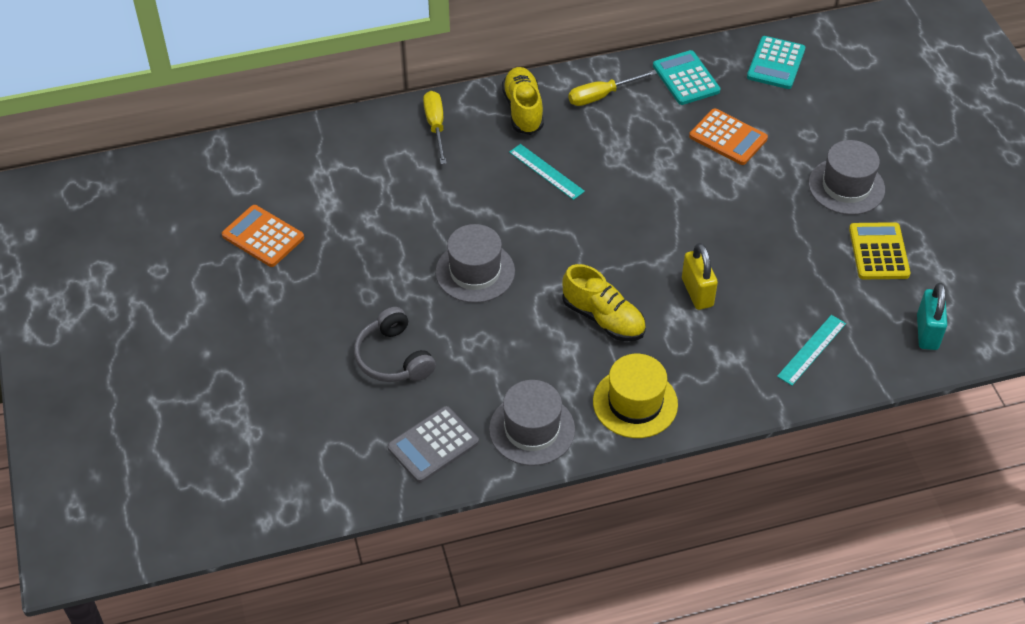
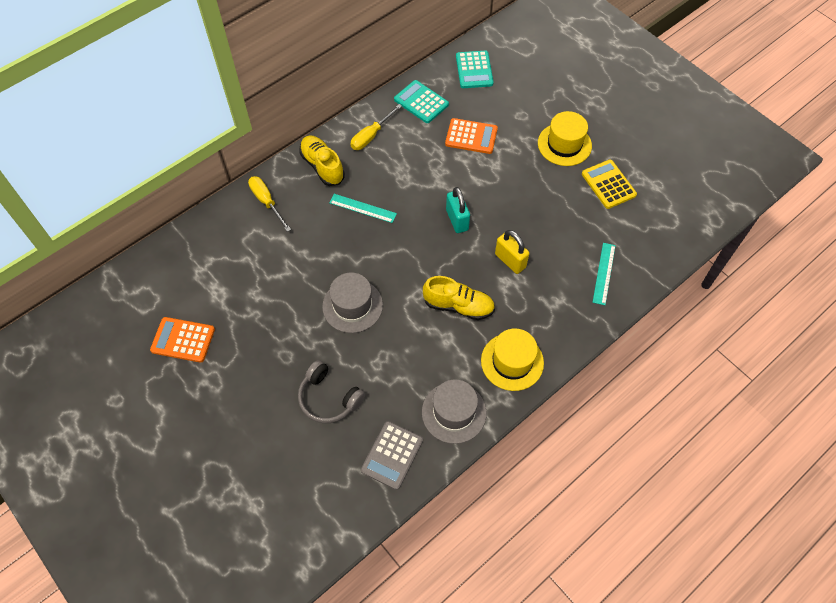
camera: 25 degrees left, 10 degrees up
grey hat [808,140,885,215] -> yellow hat [538,111,592,166]
turquoise padlock [917,283,947,350] -> turquoise padlock moved to [446,187,470,233]

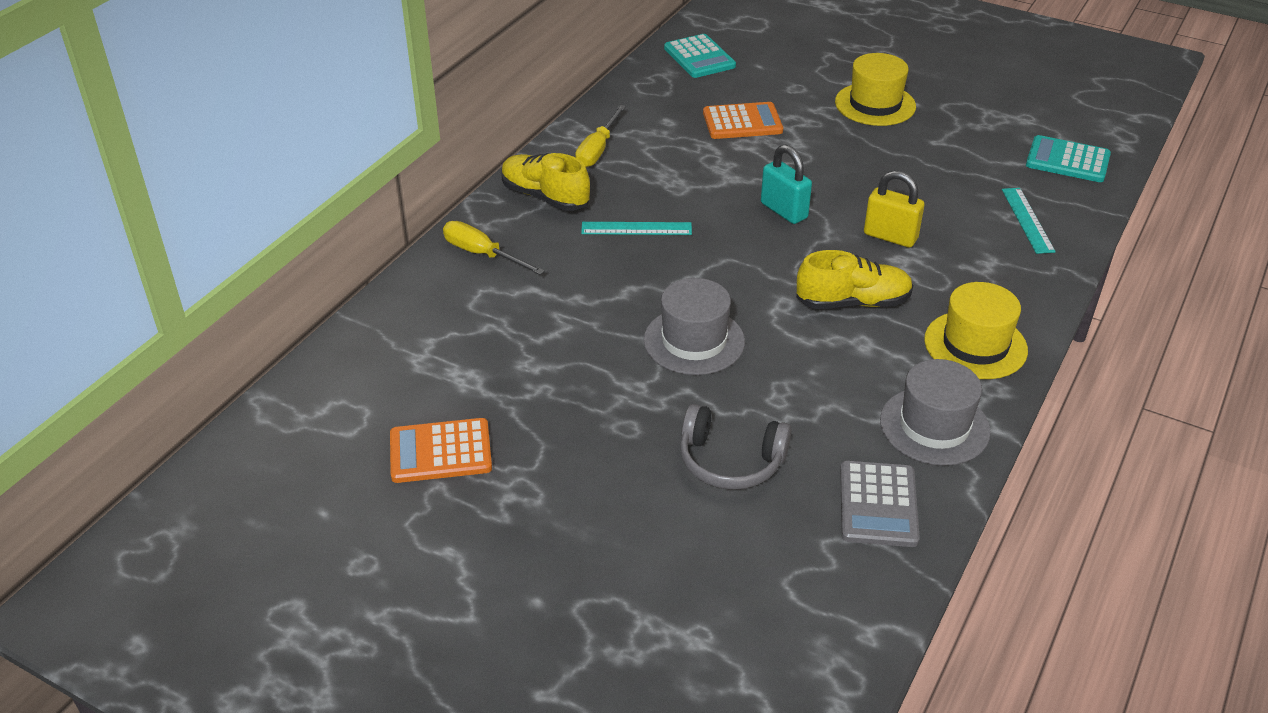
camera: 20 degrees left, 20 degrees down
turquoise calculator [394,80,449,123] -> turquoise calculator moved to [1026,135,1111,182]
yellow calculator [582,160,637,209] -> none

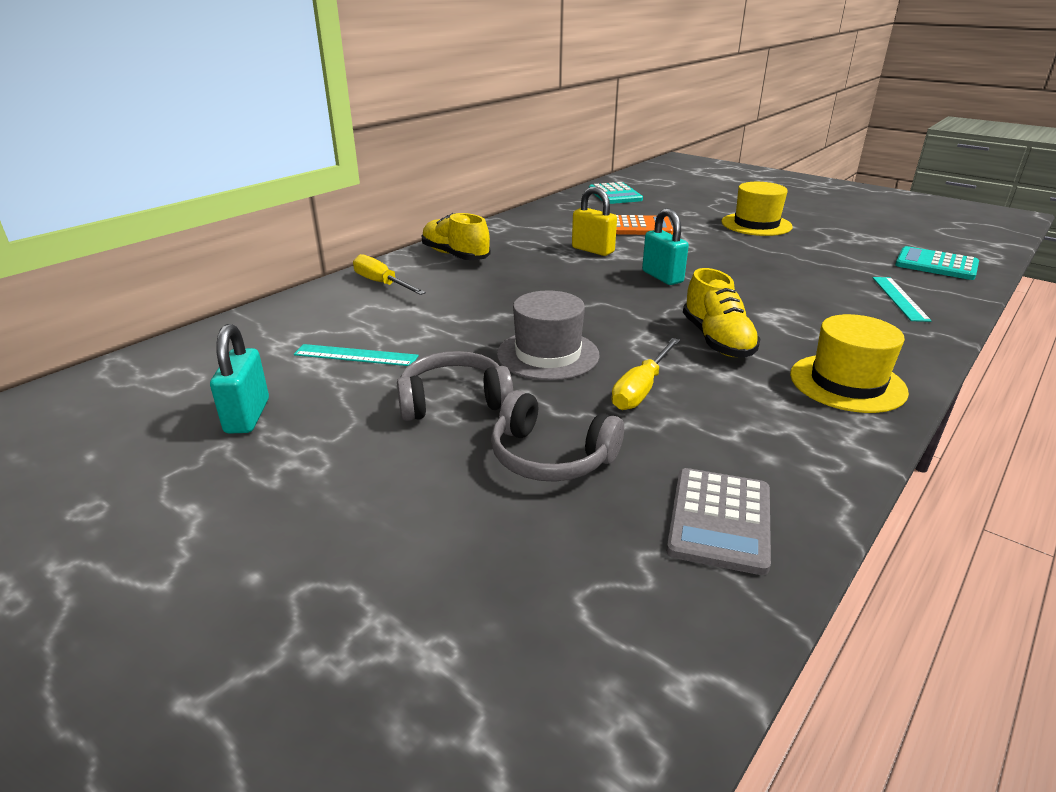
camera: 10 degrees right, 10 degrees down
orange calculator [390,418,492,483] -> turquoise padlock [210,324,269,434]
yellow screwdriver [575,105,626,167] -> yellow screwdriver moved to [611,338,680,410]
turquoise ruler [581,222,692,235] -> turquoise ruler moved to [294,344,419,366]
yellow shoe [796,250,913,309] -> yellow shoe turned 75 degrees clockwise [683,268,761,358]
yellow padlock [864,171,924,248] -> yellow padlock moved to [572,187,617,256]
grey hat [880,359,991,466] -> none
none -> grey headphones [397,351,513,421]

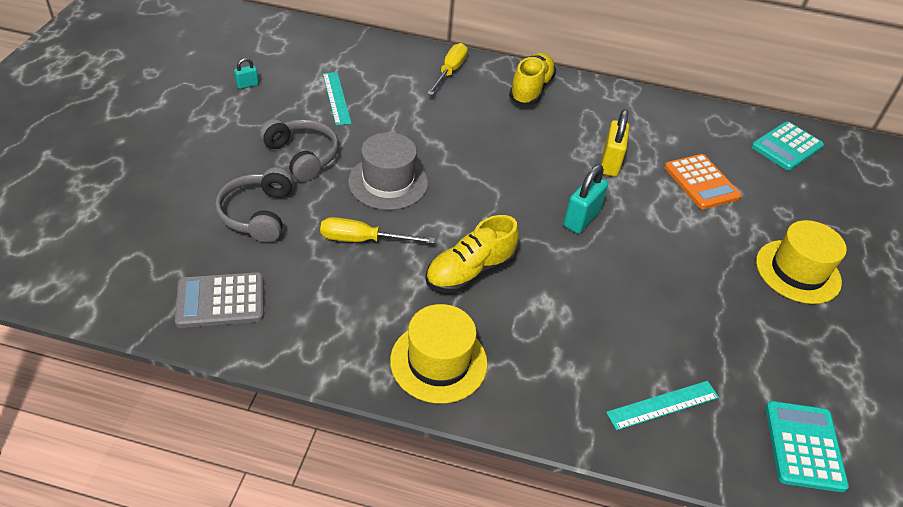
camera: 60 degrees right, 15 degrees up
turquoise padlock [210,324,269,434] -> turquoise padlock [234,58,259,89], size x0.52

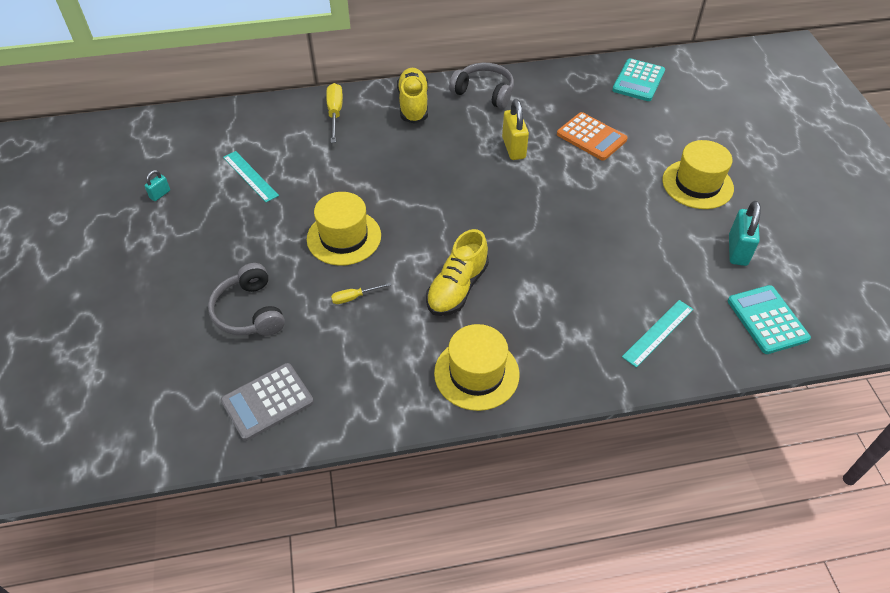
camera: 20 degrees left, 5 degrees up
grey headphones [260,119,339,182] -> grey headphones moved to [449,62,514,109]
yellow screwdriver [320,217,435,244] -> yellow screwdriver [331,283,391,304], size x0.58
grey hat [348,132,428,210] -> yellow hat [307,192,381,266]
turquoise padlock [563,165,608,233] -> turquoise padlock moved to [729,201,761,266]

